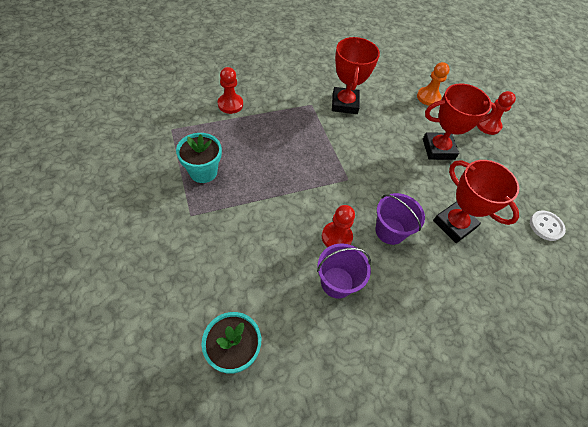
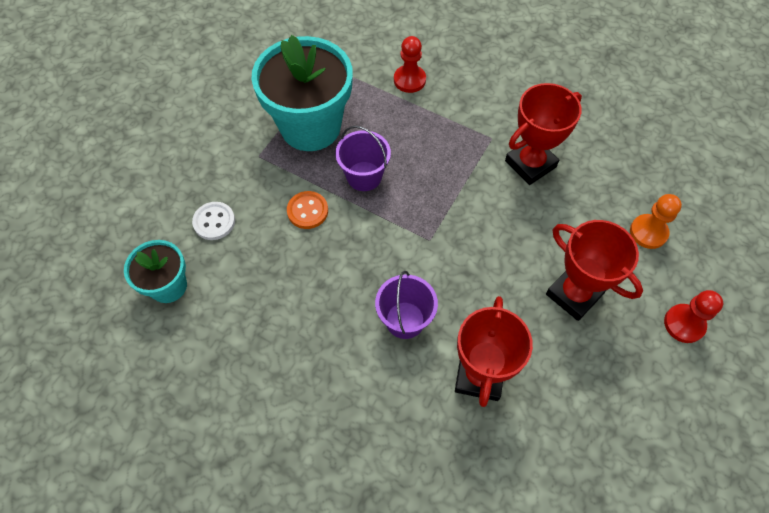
camera: 55 degrees right, 5 degrees up
turquoise flower pot [176,133,222,183] -> turquoise flower pot [251,35,353,151], size x1.86
purple bucket [317,244,371,299] -> purple bucket moved to [335,126,391,191]
red pawn [322,205,355,247] -> none
white button [530,210,566,241] -> white button moved to [192,202,235,240]
none -> orange button [287,191,328,229]

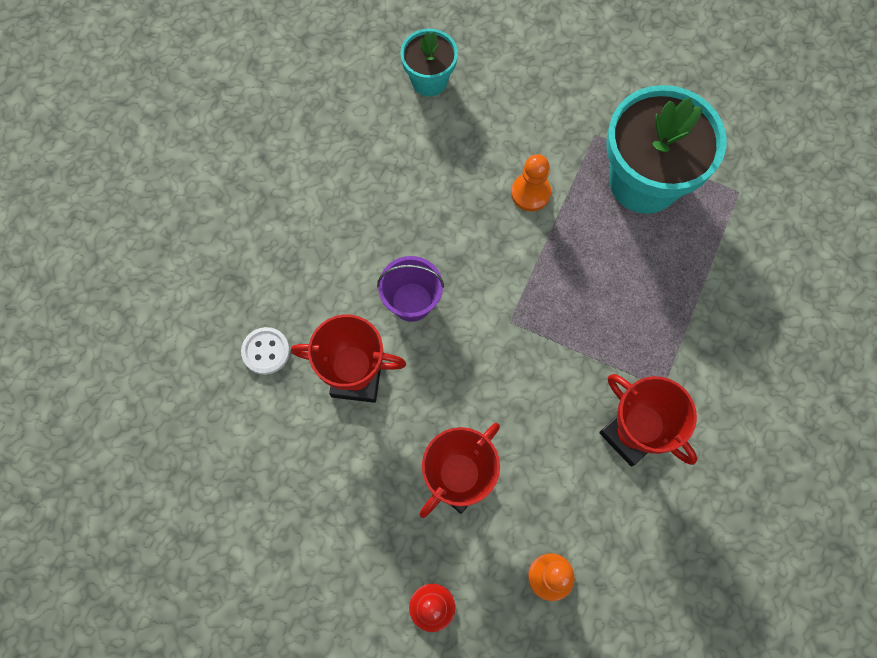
camera: 85 degrees right, 10 degrees up
white button [192,202,235,240] -> white button moved to [241,327,290,375]
orange button [287,191,328,229] -> orange pawn [511,154,551,211]
purple bucket [335,126,391,191] -> none
red pawn [394,36,426,93] -> none

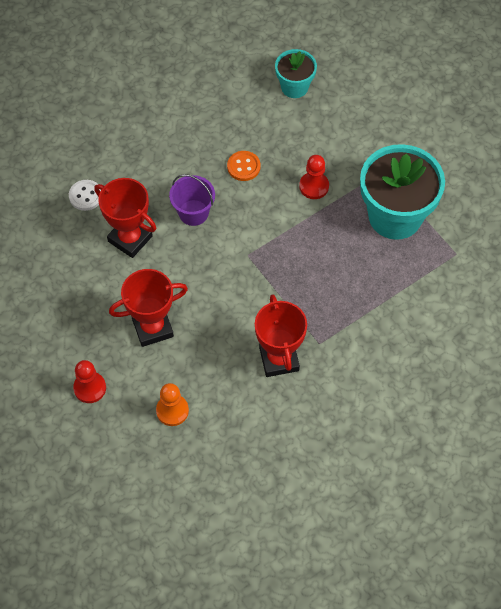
camera: 30 degrees right, 10 degrees down
orange pawn [511,154,551,211] -> red pawn [299,155,329,199]
none -> orange button [227,151,260,181]

